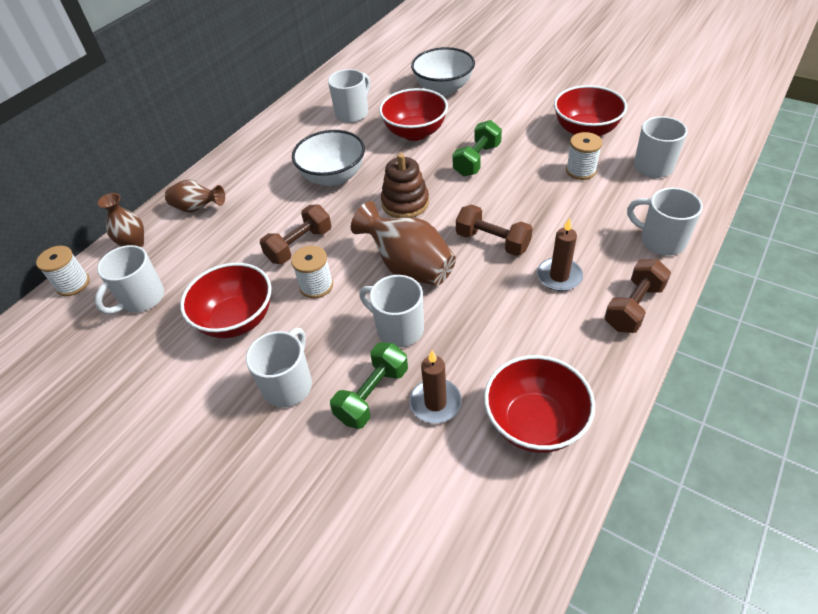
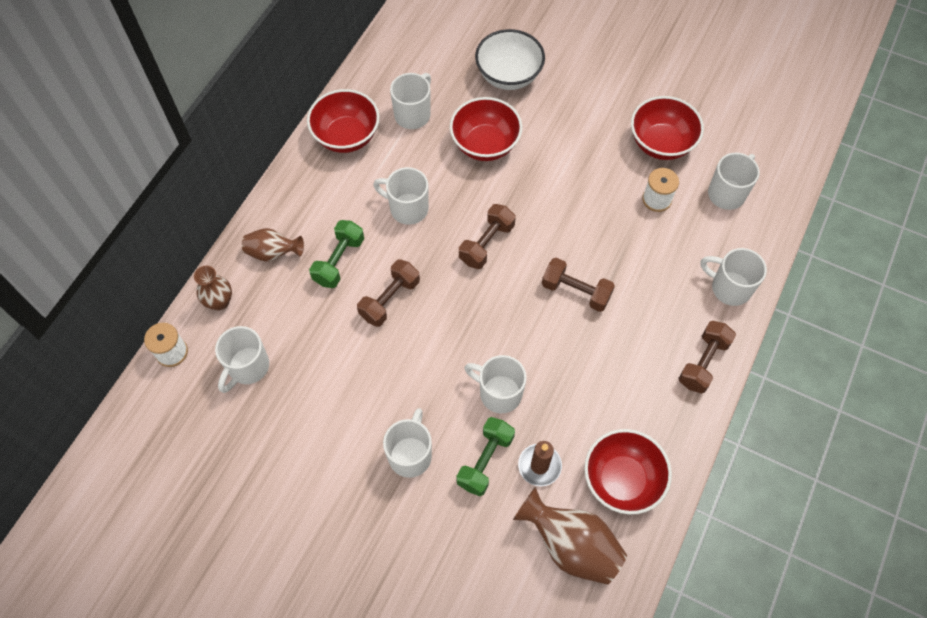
camera: 10 degrees left, 15 degrees up
red bowl [180,263,272,338] -> red bowl moved to [307,89,379,153]
white spool [291,246,333,298] -> none
white bowl [292,130,365,186] -> white mug [373,167,429,225]
brown vase [351,201,456,286] -> brown vase moved to [513,487,627,585]
brown stacking toy [381,153,429,218] -> brown dumbbell [459,204,516,269]
green dumbbell [452,120,502,176] -> green dumbbell moved to [309,220,364,288]
brown candle [537,218,583,291] -> none

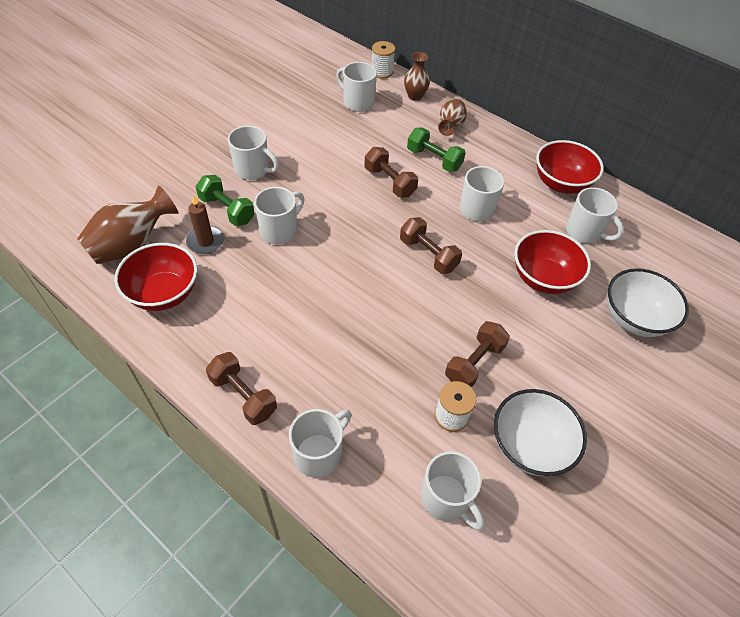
camera: 100 degrees right, 10 degrees down
brown dumbbell [542,258,615,312] -> brown dumbbell moved to [445,321,510,388]
red bowl [631,96,704,160] -> white bowl [494,389,587,476]

